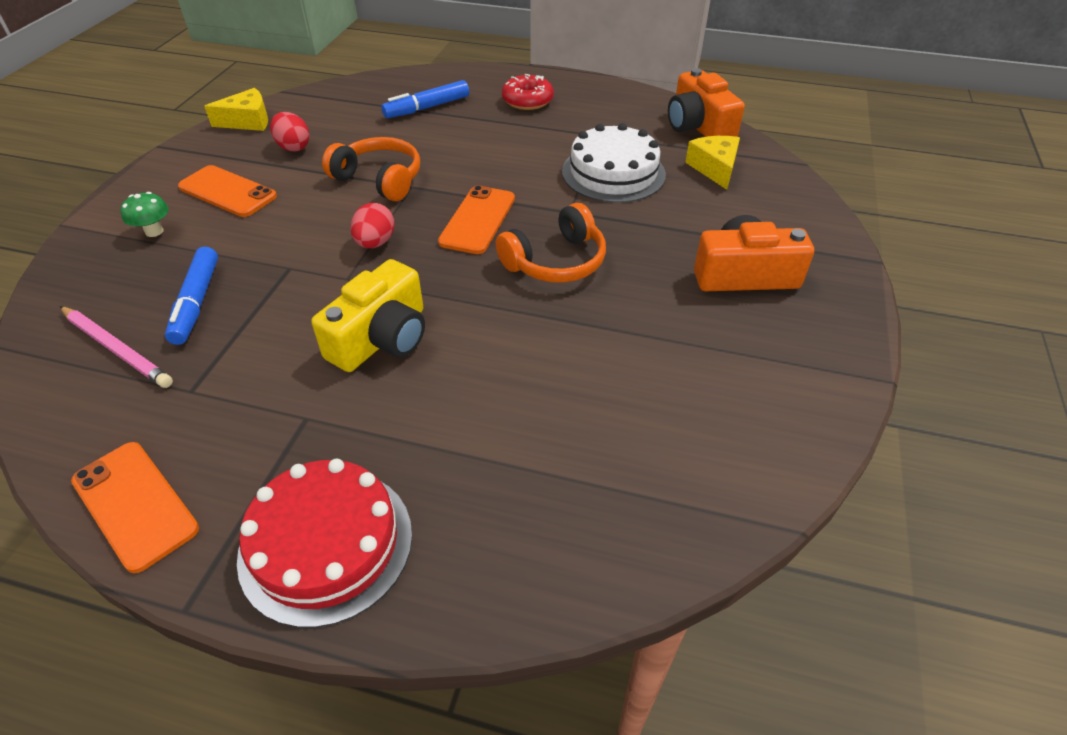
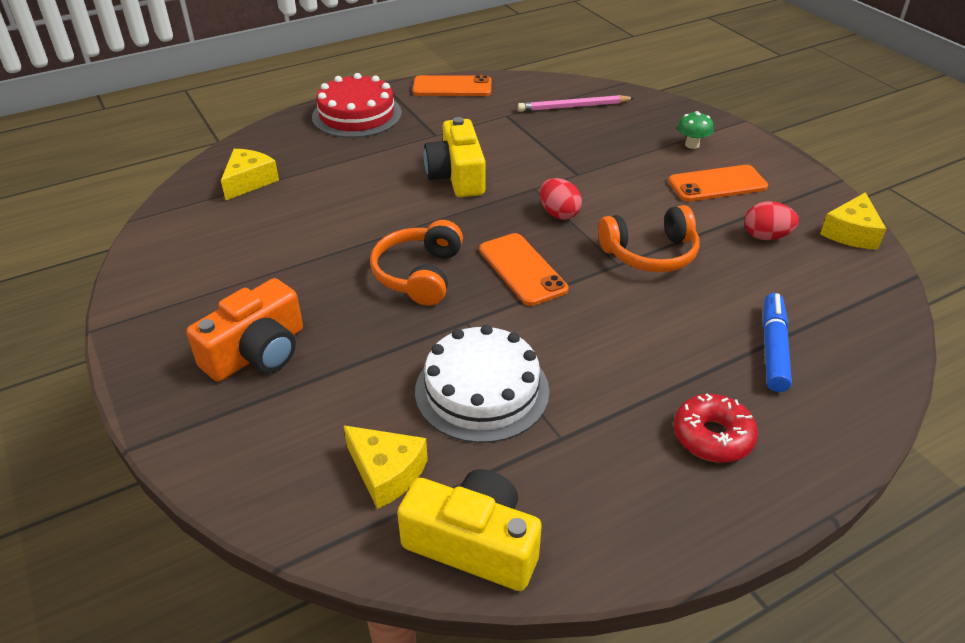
camera: 135 degrees right, 5 degrees down
blue marker [165,247,218,345] -> none
orange camera [668,68,745,137] -> yellow camera [397,469,542,591]
none -> yellow cheese [221,149,279,200]

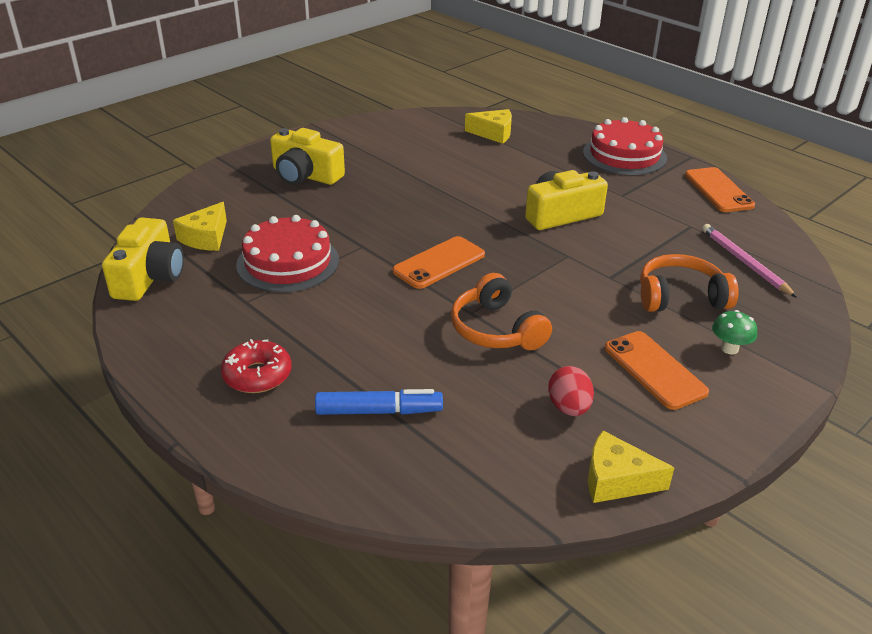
camera: 75 degrees right, 5 degrees down
orange camera [186,278,303,382] -> yellow camera [270,128,345,185]
orange headphones [370,220,463,306] -> orange headphones moved to [640,254,739,312]
white cake [415,325,549,443] -> red cake [236,215,339,292]
red egg [540,178,582,220] -> none

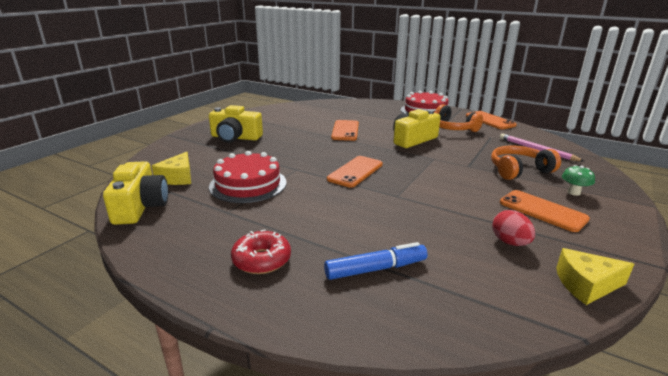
camera: 15 degrees left, 10 degrees down
orange headphones [451,273,552,350] -> orange headphones moved to [434,104,483,132]
yellow cheese [465,109,512,144] -> none
none -> orange phone [331,120,359,141]

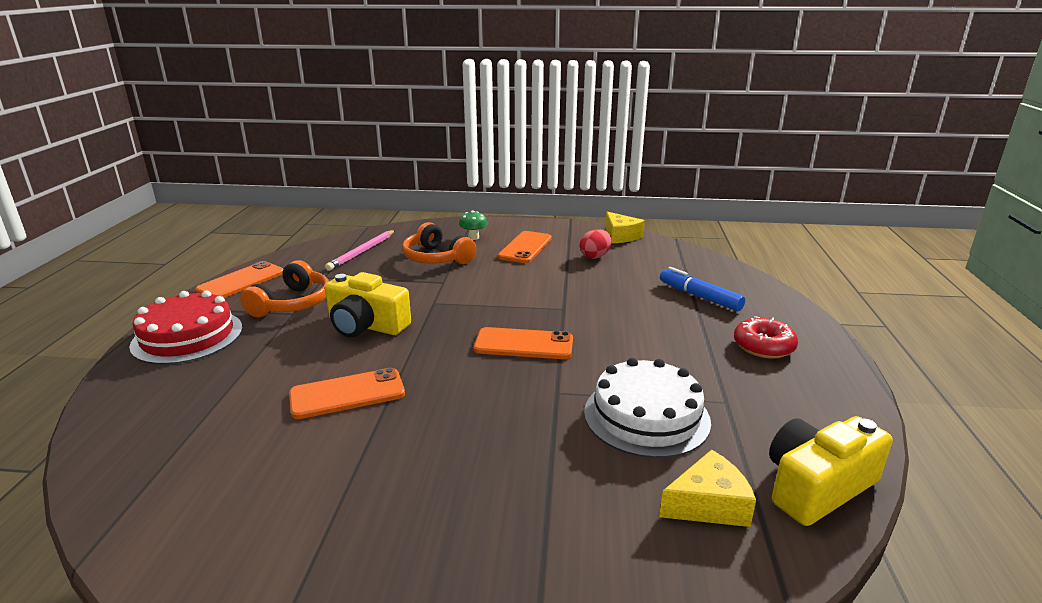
camera: 115 degrees left, 0 degrees up
yellow camera [209,105,263,143] -> none
red cake [209,151,287,203] -> white cake [584,358,711,458]

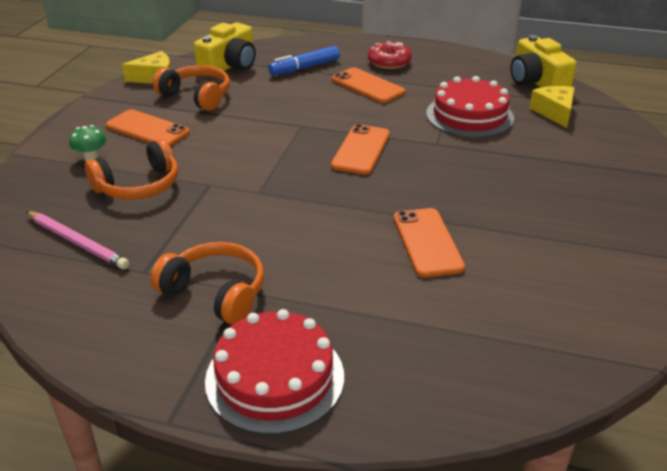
camera: 80 degrees left, 10 degrees up
orange phone [195,261,283,298] -> orange phone moved to [332,67,405,103]
yellow camera [325,272,411,338] -> yellow camera moved to [194,23,256,71]
red egg [580,229,612,259] -> orange headphones [153,65,230,111]
white cake [584,358,711,458] -> red cake [426,76,514,138]

